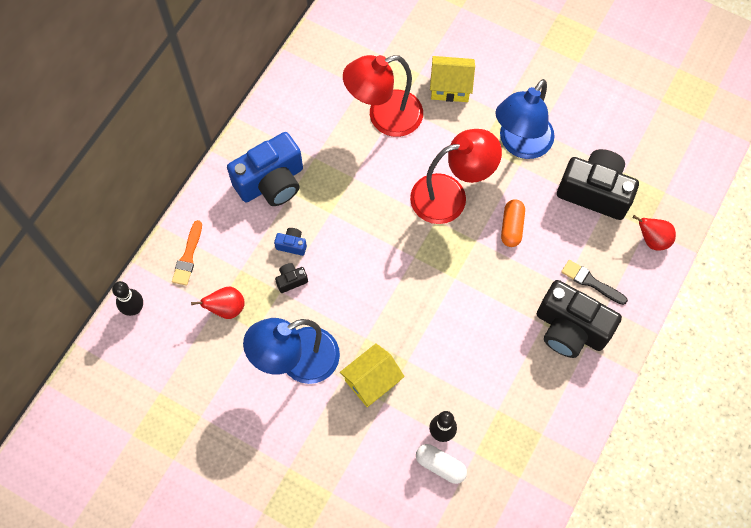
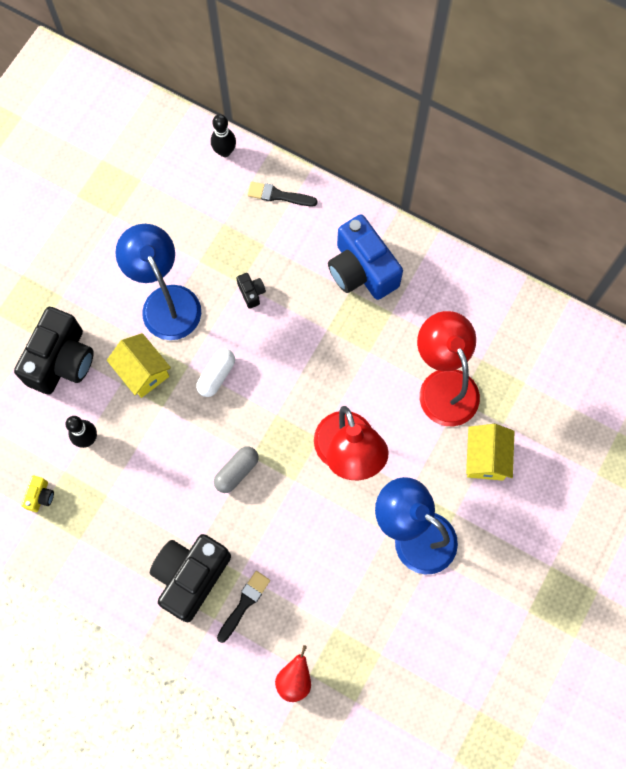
camera: 90 degrees right, 5 degrees up
orange brush [172,220,202,286] -> black brush [248,182,318,206]
red pear [191,287,245,319] -> none
blue camera [274,228,307,256] -> none
white capsule [416,444,467,484] -> white capsule moved to [196,349,235,397]
orange capsule [501,199,525,247] -> none
black camera [557,149,639,220] -> black camera moved to [14,307,94,395]
none -> yellow camera [21,476,54,512]
none -> grey capsule [214,446,259,493]

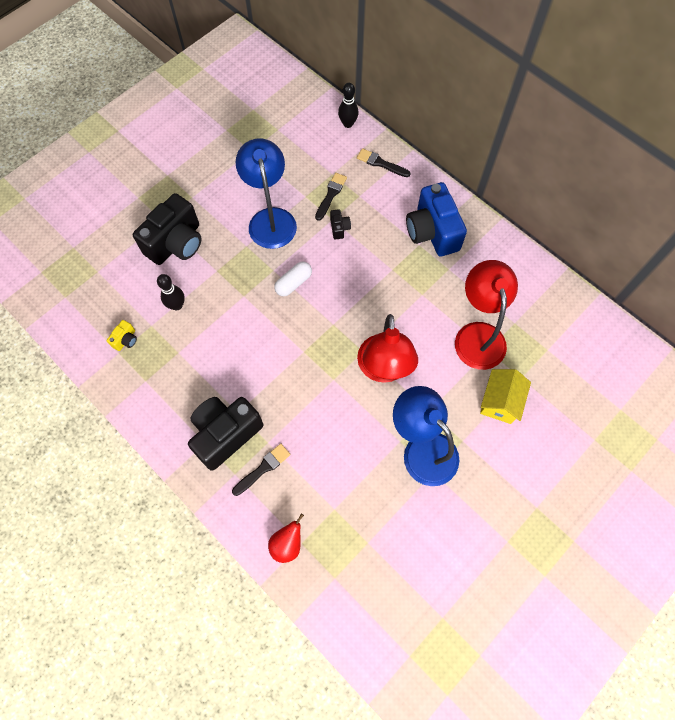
camera: 15 degrees right, 5 degrees down
yellow house [107,333,171,398] -> none
grey capsule [214,446,259,493] -> none
none -> black brush [315,173,347,221]

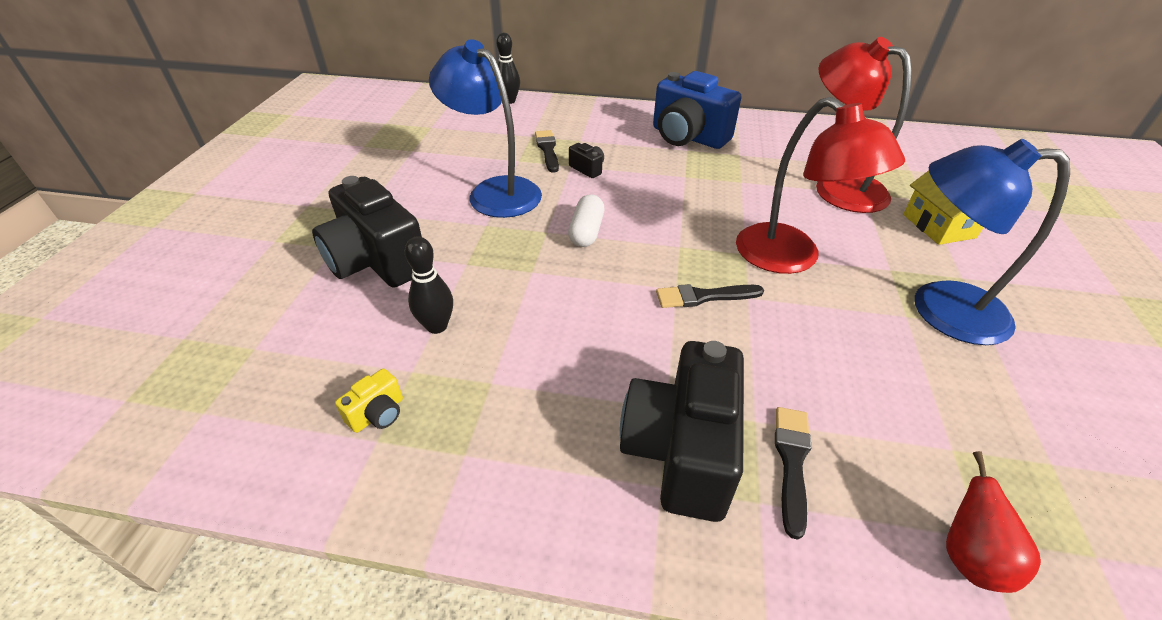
camera: 35 degrees left, 25 degrees down
yellow camera [107,320,137,351] -> yellow camera turned 45 degrees clockwise [335,369,403,433]
black camera [133,193,202,265] -> black camera turned 135 degrees clockwise [312,176,422,288]
black brush [357,148,411,177] -> black brush moved to [656,284,764,308]

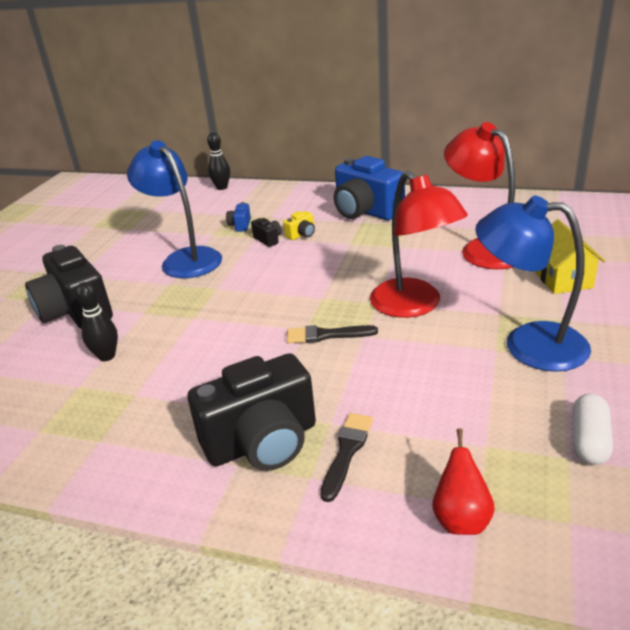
camera: 10 degrees right, 10 degrees down
yellow camera [335,369,403,433] -> yellow camera moved to [284,211,315,240]
black brush [535,130,559,173] -> blue camera [226,202,251,232]
white capsule [568,194,604,247] -> white capsule moved to [572,394,613,465]
black camera [620,341,744,522] -> black camera turned 135 degrees counterclockwise [188,353,316,471]

